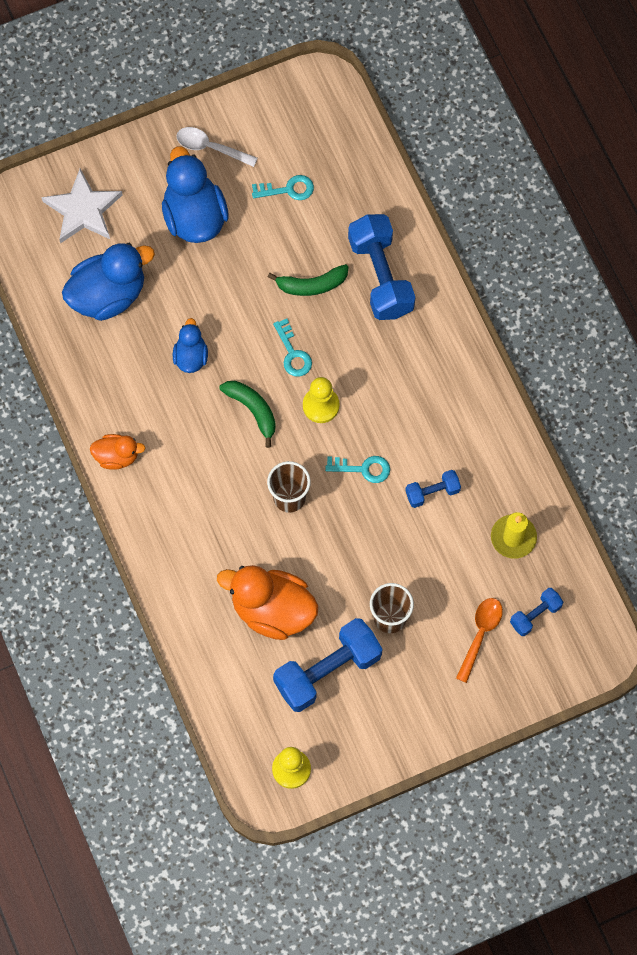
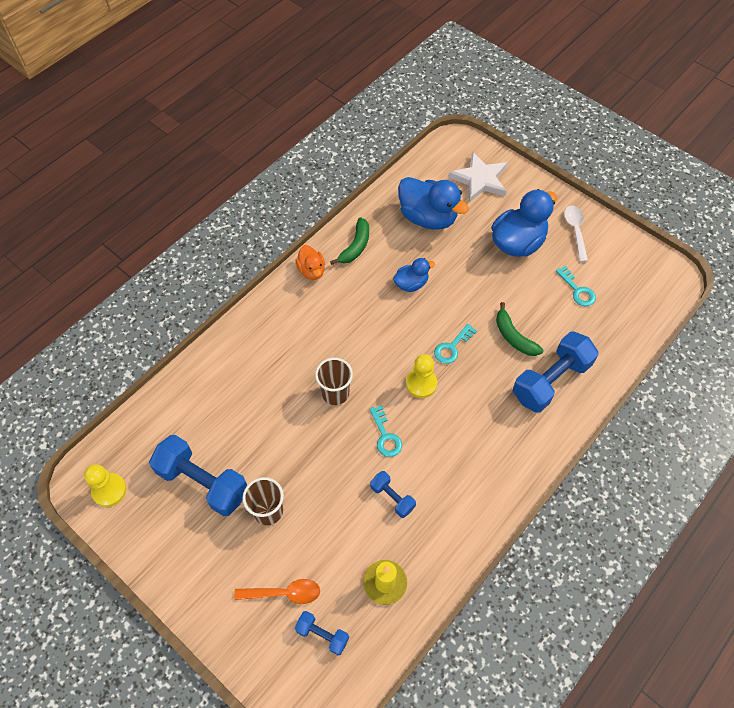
camera: 65 degrees right, 10 degrees down
orange duck [217,565,318,640] -> none
green banana [219,381,276,448] -> green banana moved to [330,217,369,265]

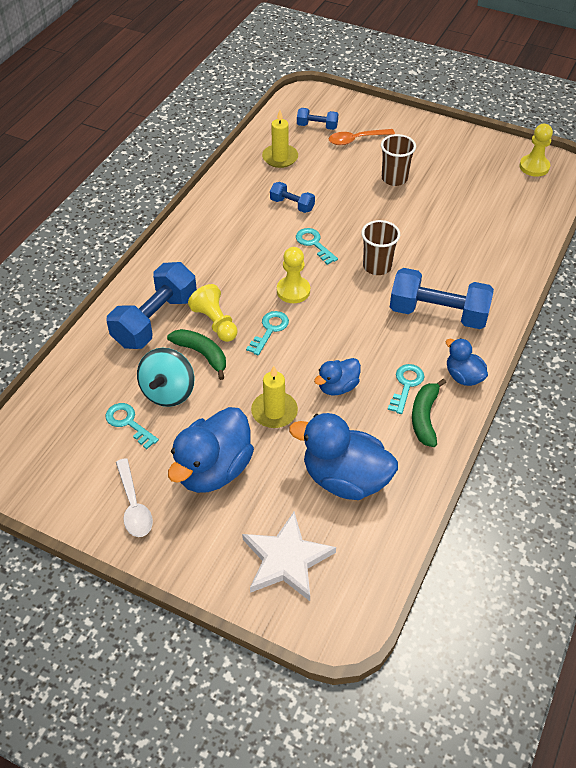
camera: 165 degrees right, 10 degrees down
blue dumbbell [149,435,247,516] -> blue dumbbell moved to [390,268,494,329]
orange duck [295,245,325,280] -> blue duck [446,338,488,386]
none -> turquoise spinning top [137,348,194,407]
none -> yellow pawn [188,284,238,342]
none -> yellow candle [251,366,298,428]
none -> turquoise key [388,364,424,414]

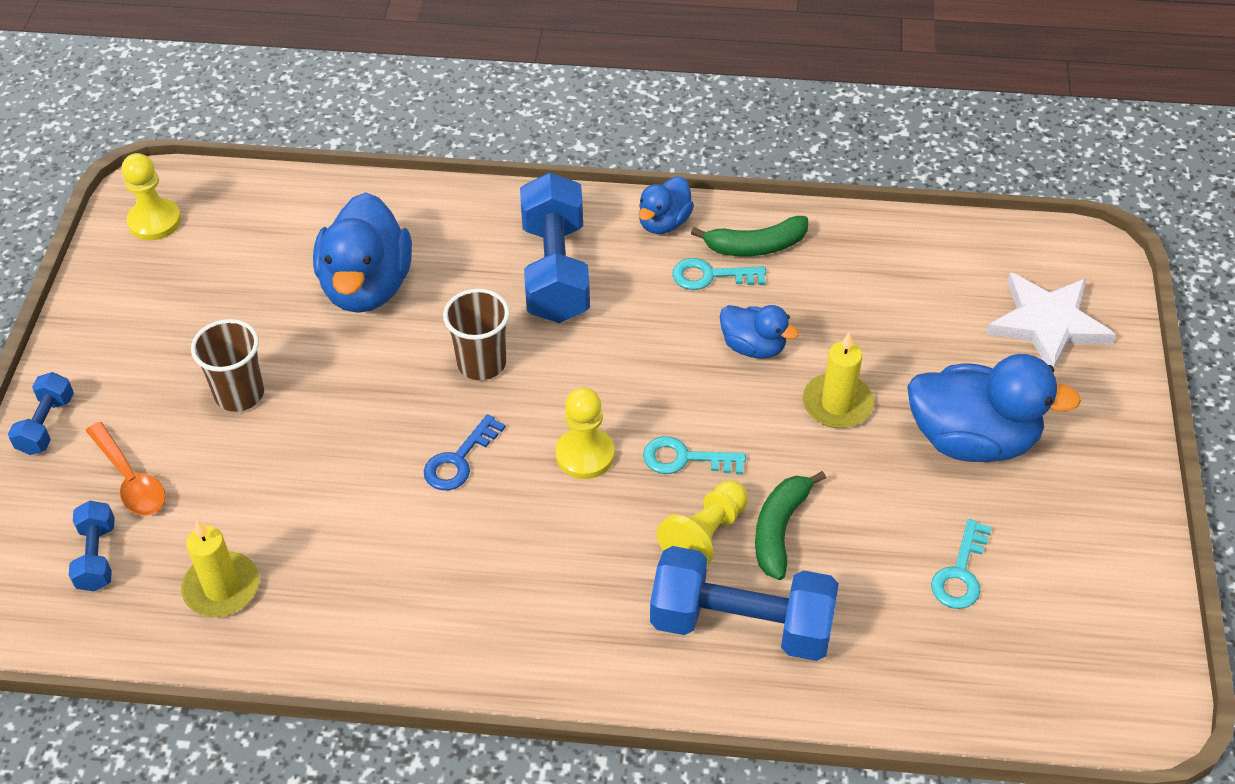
camera: 110 degrees left, 0 degrees up
white spoon [116,458,153,537] -> none
turquoise spinning top [137,348,194,407] -> none
blue dumbbell [270,182,315,213] -> blue dumbbell moved to [8,372,74,455]
blue duck [289,413,398,500] -> blue duck moved to [313,192,412,313]
turquoise key [296,228,338,265] -> blue key [424,414,506,490]

